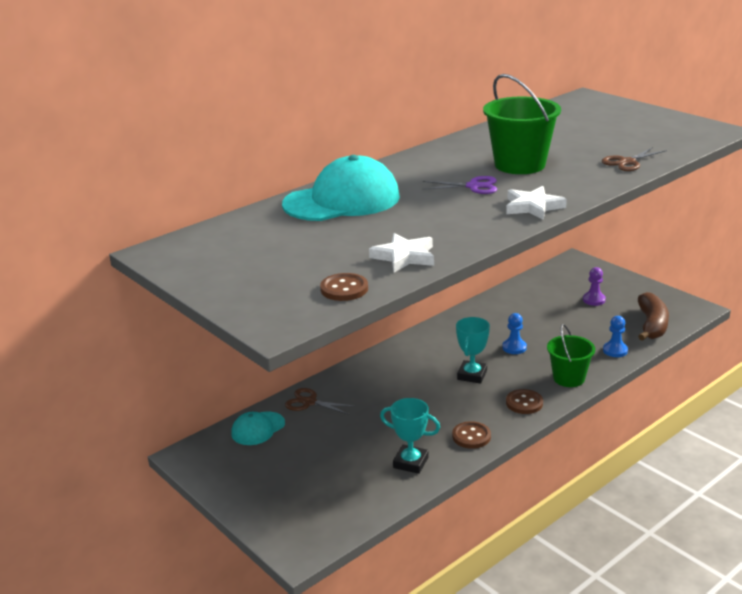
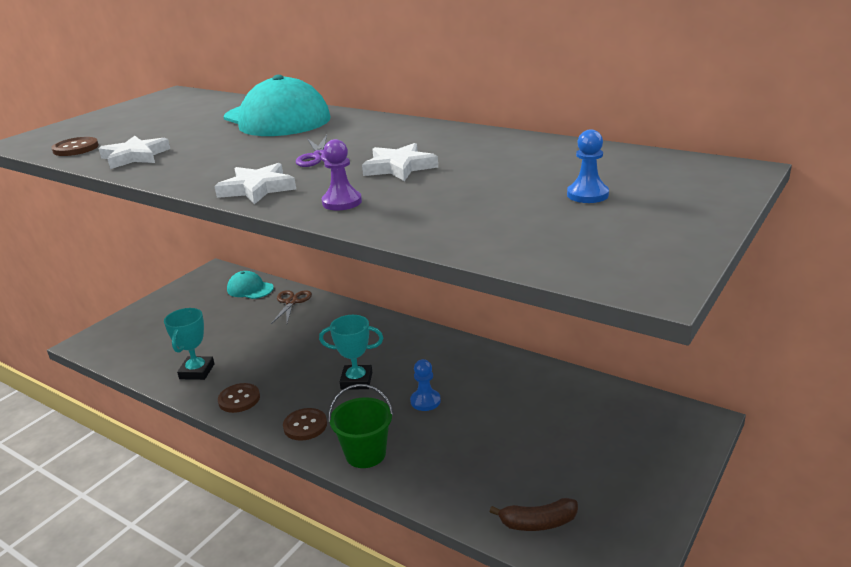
camera: 75 degrees right, 0 degrees up
green bucket [483,74,561,174] -> white star [362,143,438,181]
purple pawn [583,267,606,306] -> purple pawn moved to [322,139,362,210]
brown scissors [602,147,667,171] -> none
blue pawn [603,316,628,357] -> blue pawn moved to [567,129,609,203]
brown banana [638,292,669,341] -> brown banana [490,498,578,531], size x0.66

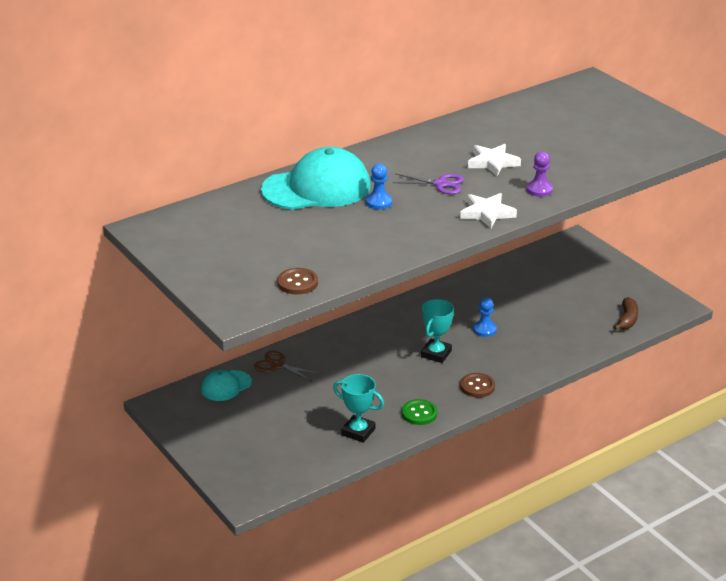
camera: 70 degrees left, 5 degrees up
white star [98,136,170,169] -> none
brown button [218,383,260,413] -> green button [402,399,437,425]
green bucket [329,384,393,468] -> none
blue pawn [567,129,609,203] -> blue pawn moved to [366,163,392,209]

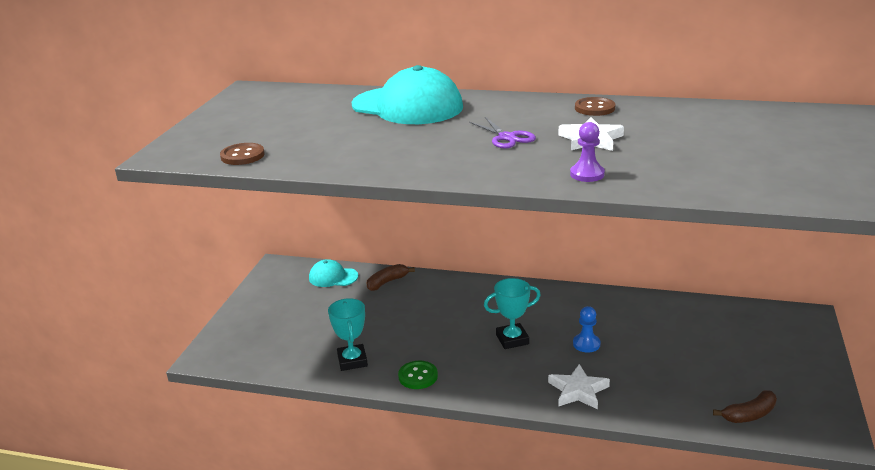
camera: 50 degrees right, 5 degrees down
brown scissors [254,351,320,381] -> brown banana [367,264,415,291]
blue pawn [366,163,392,209] -> none
white star [460,193,517,229] -> white star moved to [548,364,610,409]
brown button [460,373,495,398] -> brown button moved to [575,97,616,116]

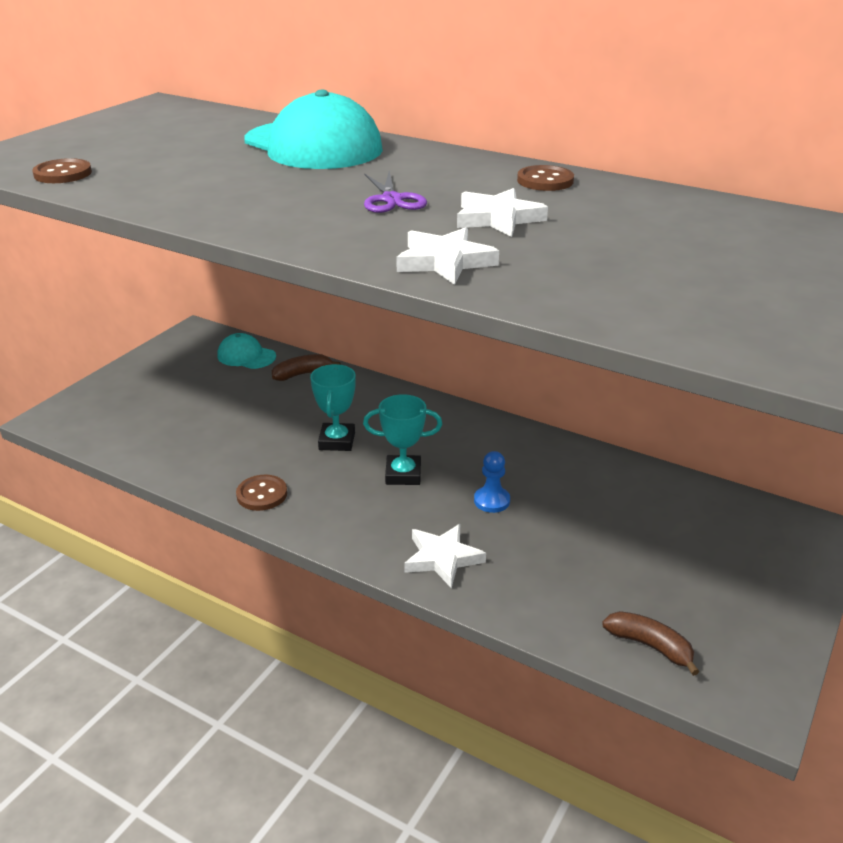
camera: 15 degrees right, 5 degrees up
turquoise trophy [328,298,368,371] -> turquoise trophy moved to [310,364,356,451]
green button [398,361,438,389] -> brown button [236,475,287,511]
purple pawn [570,122,605,182] -> white star [396,227,499,285]
brown banana [713,390,777,423] -> brown banana turned 135 degrees counterclockwise [602,611,699,676]

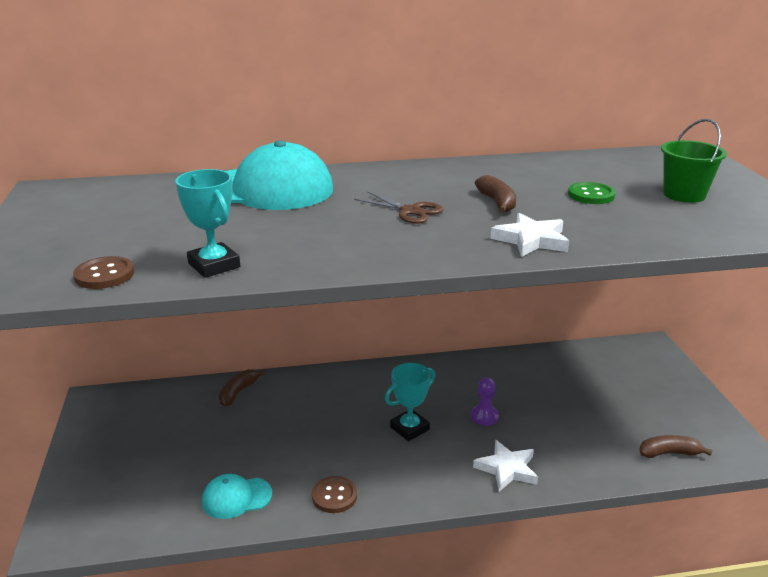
camera: 40 degrees left, 5 degrees down
turquoise cap [217,333,276,369] -> turquoise cap moved to [202,474,272,519]
turquoise trophy [310,364,356,451] -> turquoise trophy moved to [175,169,240,278]
purple scissors [364,171,427,213] -> brown scissors [354,191,443,224]
white star [457,188,548,237] -> brown banana [475,175,516,213]
blue pawn [474,451,510,513] -> purple pawn [470,377,499,426]
brown button [517,165,574,191] -> none
none -> green button [568,182,616,204]
none -> green bucket [661,119,727,203]

